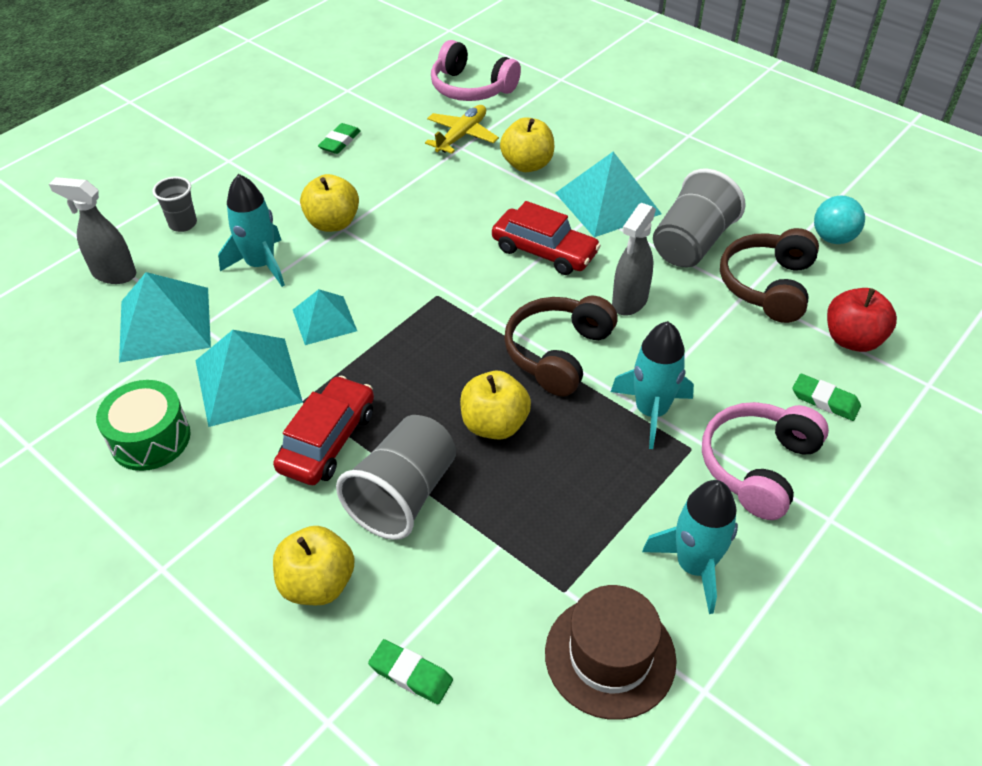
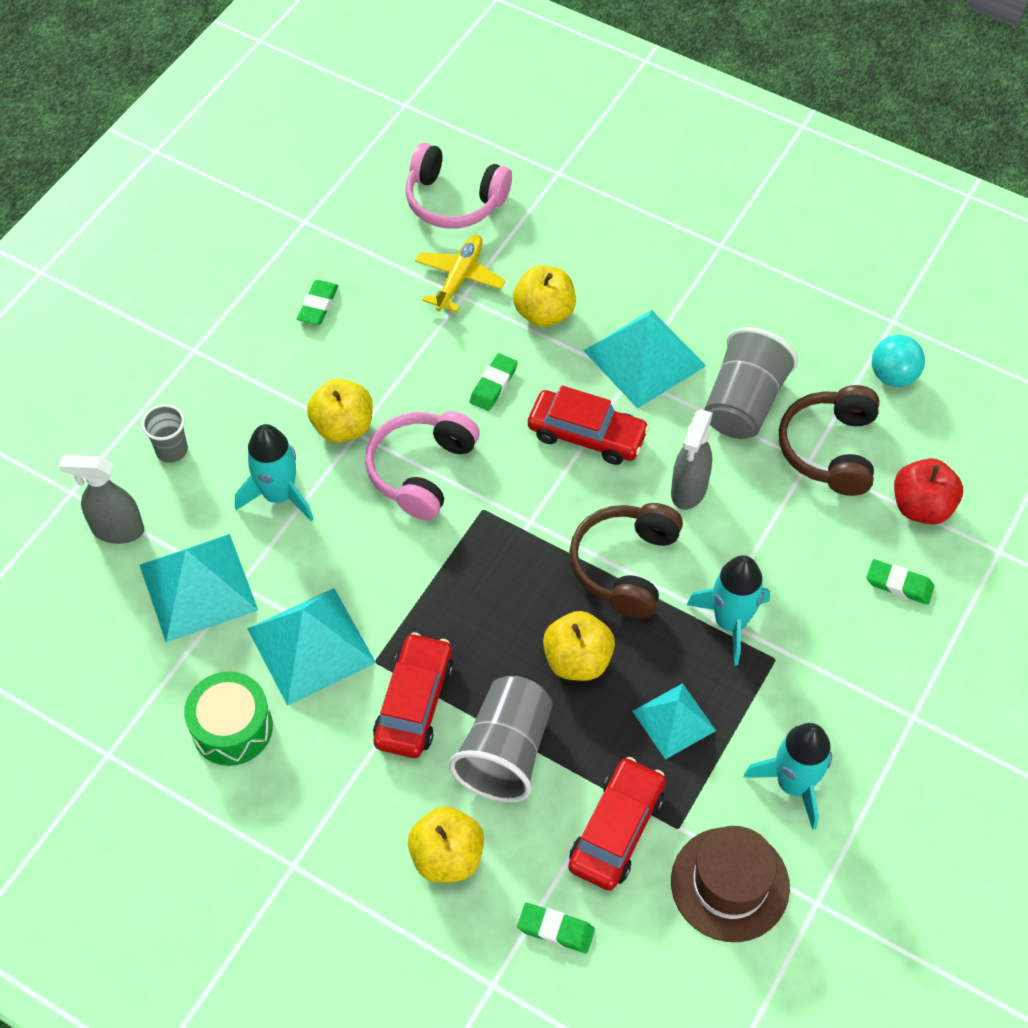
camera: 10 degrees left, 10 degrees up
turquoise pyramid [293,289,357,345] -> turquoise pyramid moved to [632,683,716,759]
pink headphones [702,402,829,520] -> pink headphones moved to [365,411,480,520]
none -> green eraser [470,353,518,411]
none -> red car [568,757,666,891]

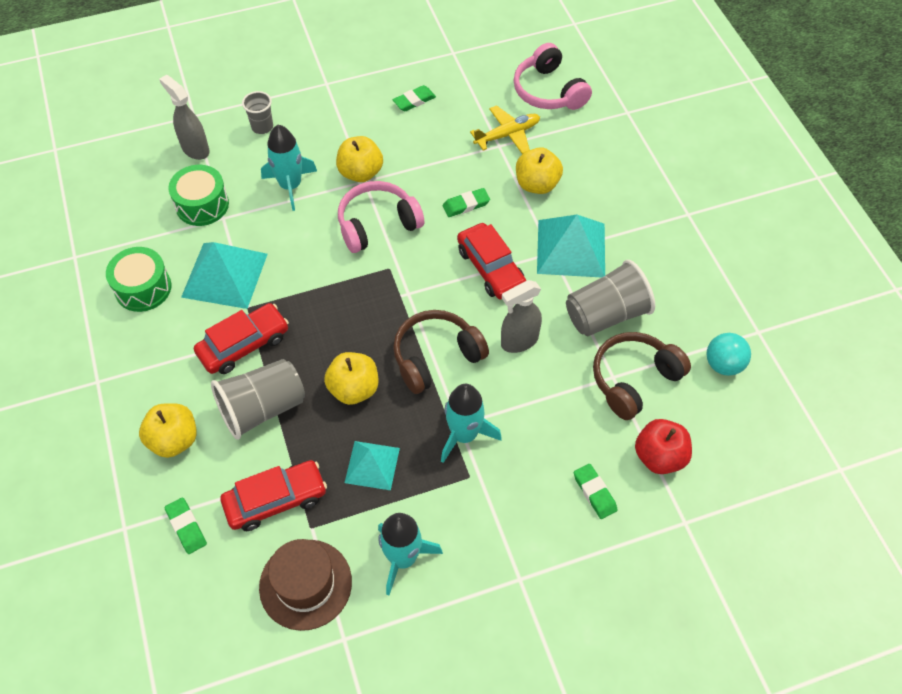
camera: 40 degrees right, 0 degrees up
turquoise pyramid [140,534,258,643] -> green drum [168,165,229,226]

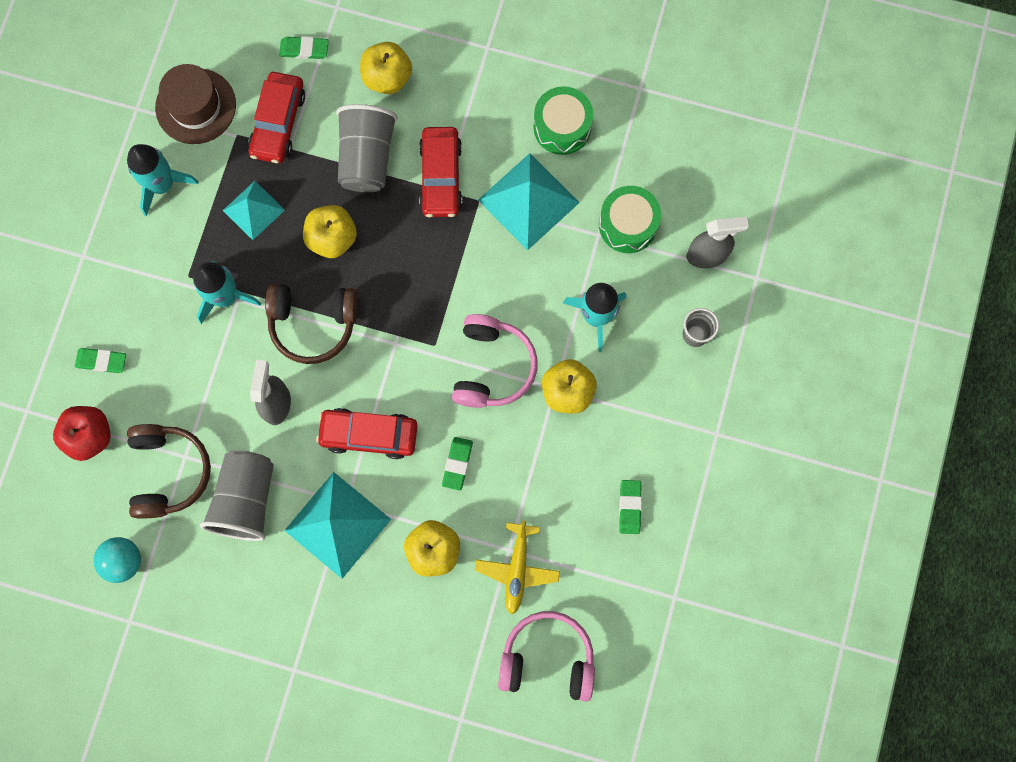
camera: 125 degrees right, 20 degrees up
brown headphones [393,310,489,394] -> brown headphones turned 90 degrees clockwise [265,284,358,364]

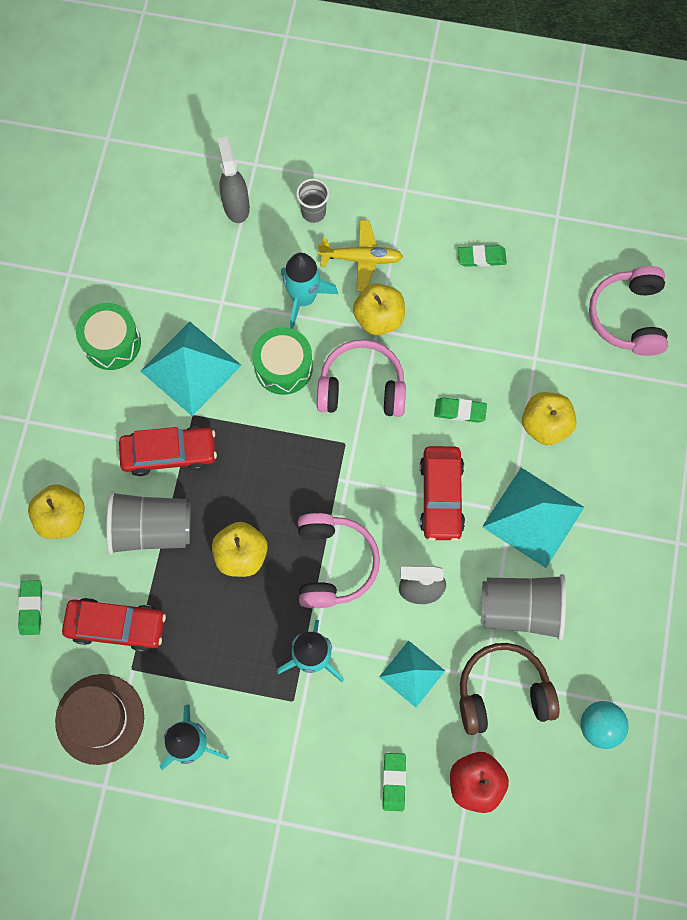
camera: 95 degrees left, 5 degrees down
turquoise pyramid [223,181,285,240] -> turquoise pyramid moved to [379,640,445,708]
brown headphones [265,284,358,364] -> pink headphones [298,513,380,608]
yellow plane [475,520,560,615] -> yellow plane moved to [318,220,403,291]
green drum [599,186,661,253] -> green drum moved to [252,327,313,395]

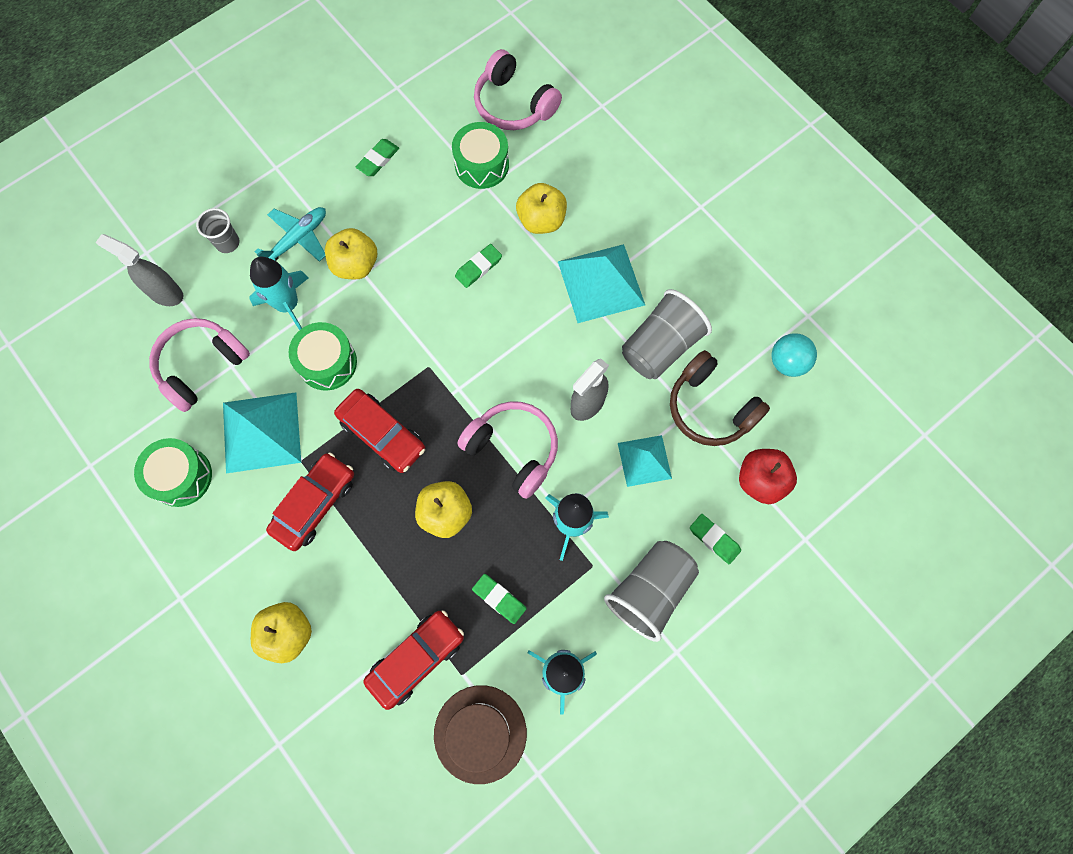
camera: 50 degrees left, 0 degrees up
green eraser [18,580,42,635] -> green eraser moved to [472,574,527,624]
grey cup [106,491,191,555] -> grey cup moved to [604,541,699,642]
pink headphones [317,340,406,417] -> pink headphones moved to [149,318,250,412]
yellow plane [318,220,403,291] -> turquoise plane [255,207,326,262]
red car [420,446,465,541] -> red car moved to [334,389,425,473]
brown headphones [460,643,560,735] -> brown headphones turned 75 degrees counterclockwise [670,350,770,446]
none -> green drum [452,122,509,189]

